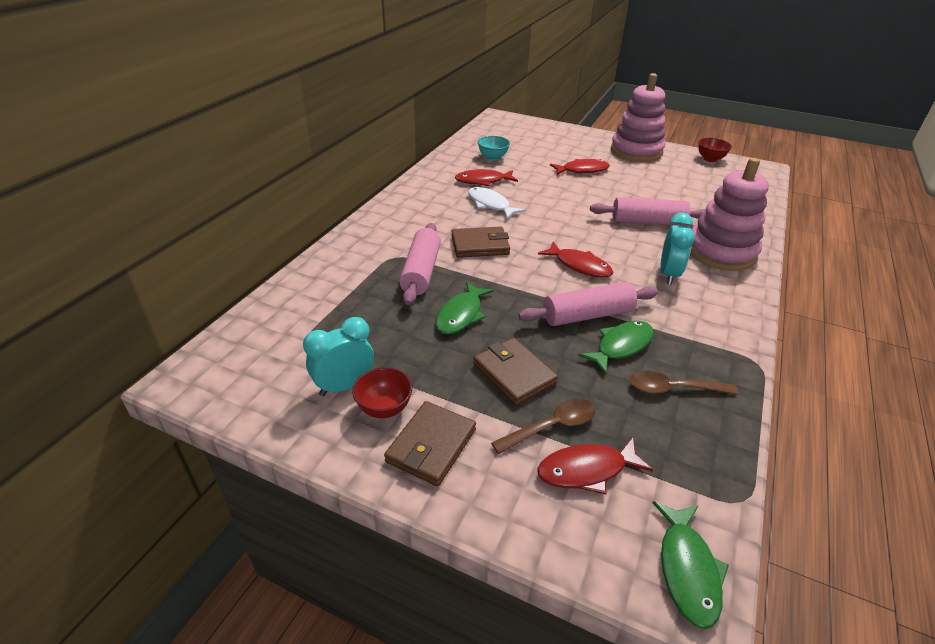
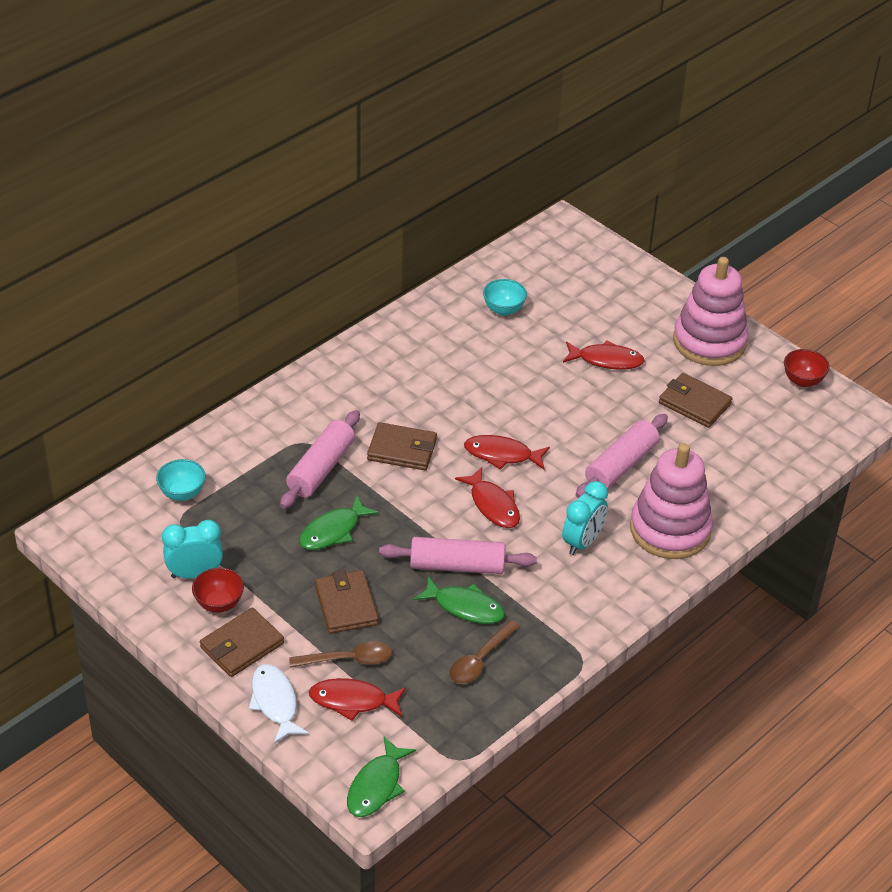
camera: 20 degrees right, 5 degrees up
red fish [455,169,518,186] -> red fish moved to [464,435,550,470]
white fish [468,187,525,219] -> white fish moved to [249,664,309,744]
green fish [578,321,654,375] -> green fish turned 45 degrees clockwise [414,576,505,624]
pink rolling pin [590,197,706,226] -> pink rolling pin turned 75 degrees counterclockwise [576,414,668,498]
brown spoon [630,371,738,395] -> brown spoon turned 75 degrees counterclockwise [449,620,520,684]
none -> turquoise bowl [156,459,206,501]
none -> brown wallet [659,373,733,428]

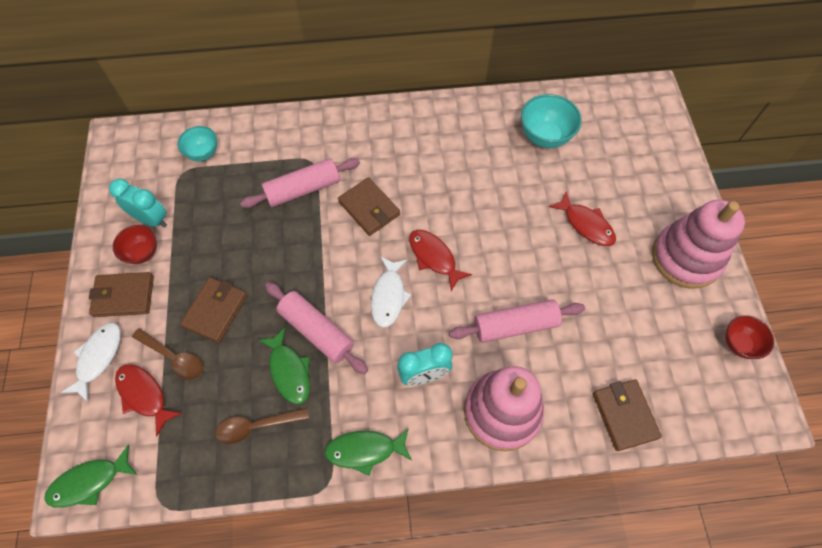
camera: 40 degrees right, 20 degrees up
green fish [299,495,379,550] -> green fish moved to [324,428,412,476]
red fish [455,467,520,528] -> white fish [371,256,412,328]
turquoise bowl [483,279,527,316] -> turquoise bowl [521,94,582,148], size x1.54
brown wallet [659,373,733,428] -> brown wallet moved to [593,379,662,451]

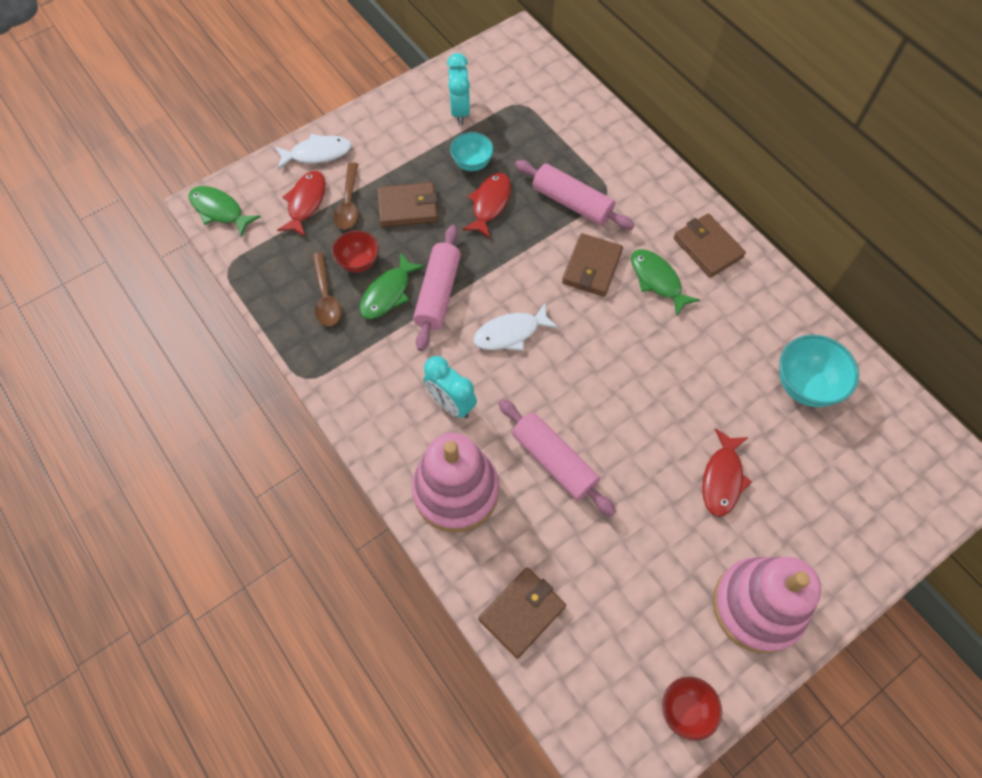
camera: 60 degrees right, 0 degrees up
brown wallet [89,272,154,317] -> brown wallet moved to [673,213,746,278]
red bowl [113,225,157,264] -> red bowl moved to [332,230,379,273]
turquoise bowl [177,126,217,161] -> turquoise bowl moved to [450,132,494,171]
brown spoon [215,408,309,444] -> brown spoon turned 150 degrees counterclockwise [312,252,341,326]
green fish [324,428,412,476] -> green fish moved to [631,249,700,317]
red fish [409,230,472,291] -> red fish moved to [462,173,511,238]

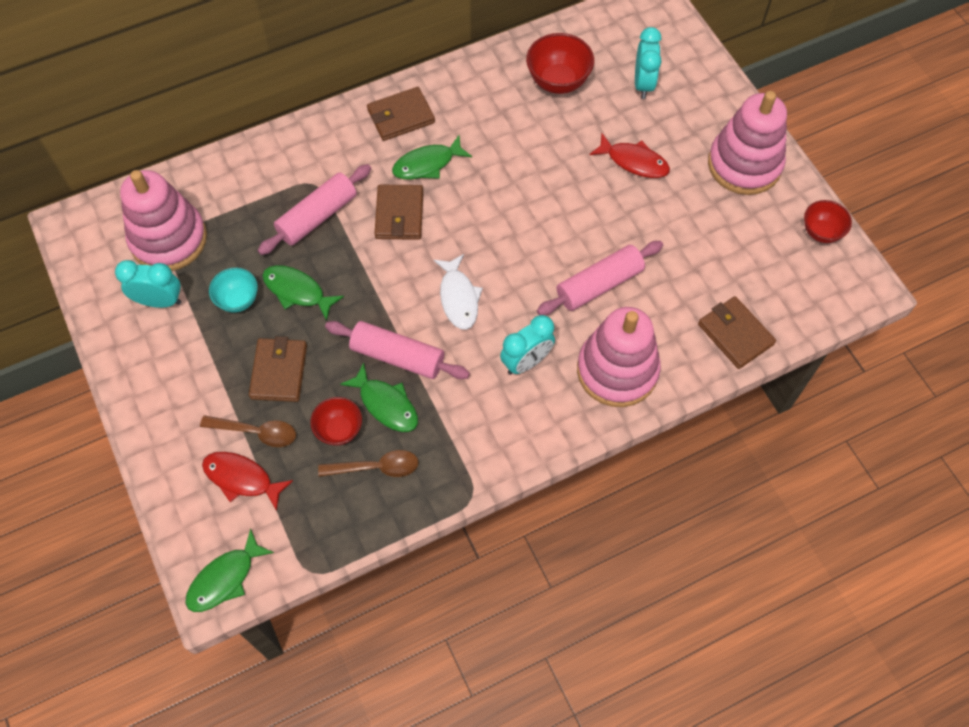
camera: 80 degrees left, 0 degrees up
white fish [275,134,352,169] -> none
red fish [462,173,511,238] -> green fish [262,265,344,321]
brown wallet [562,233,623,297] -> brown wallet turned 60 degrees clockwise [375,185,423,240]
turquoise bowl [779,335,859,407] -> red bowl [526,33,594,94]
none -> pink stacking toy [120,170,207,271]
none -> turquoise clock [635,27,661,99]

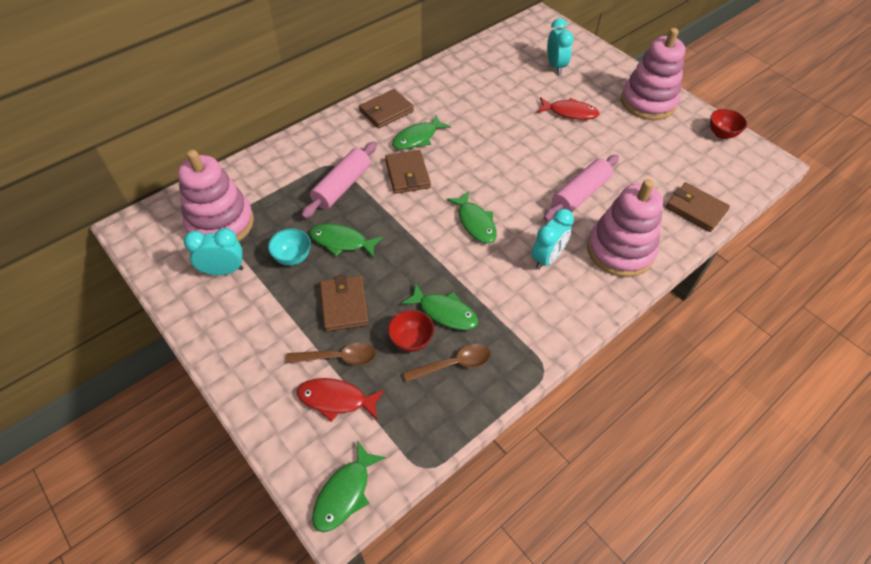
camera: 15 degrees left, 10 degrees down
pink rolling pin [325,321,470,379] -> none
white fish [433,254,483,330] -> green fish [447,191,497,243]
red bowl [526,33,594,94] -> none

